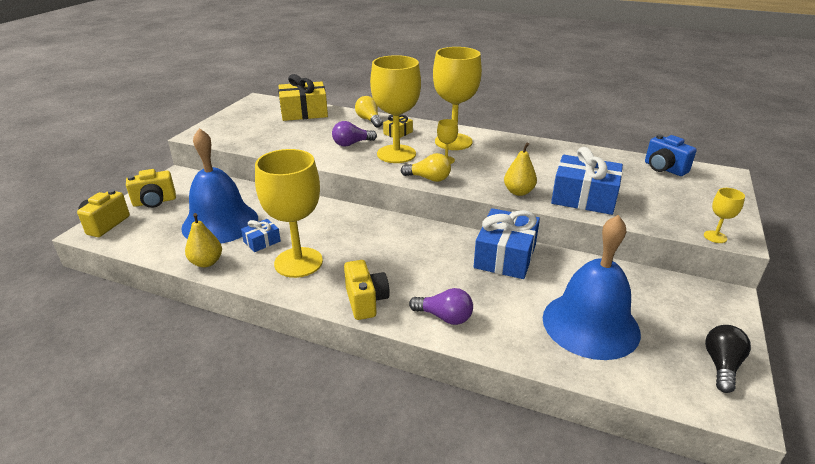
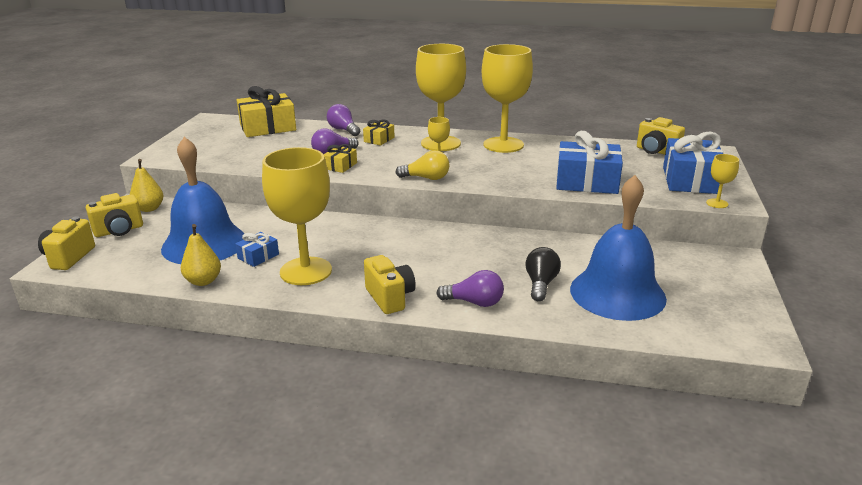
camera: 10 degrees left, 5 degrees down
yellow light bulb [355,96,383,128] -> purple light bulb [327,104,360,136]
yellow goblet [370,55,421,163] -> yellow goblet moved to [482,44,533,153]
blue gift [474,208,540,279] -> blue gift moved to [663,131,723,194]
yellow pear [504,142,537,196] -> yellow pear moved to [130,159,164,212]
blue camera [645,134,697,176] -> yellow camera [637,117,685,155]
black light bulb [705,325,751,393] -> black light bulb moved to [525,247,561,301]
none -> yellow gift [323,144,357,173]

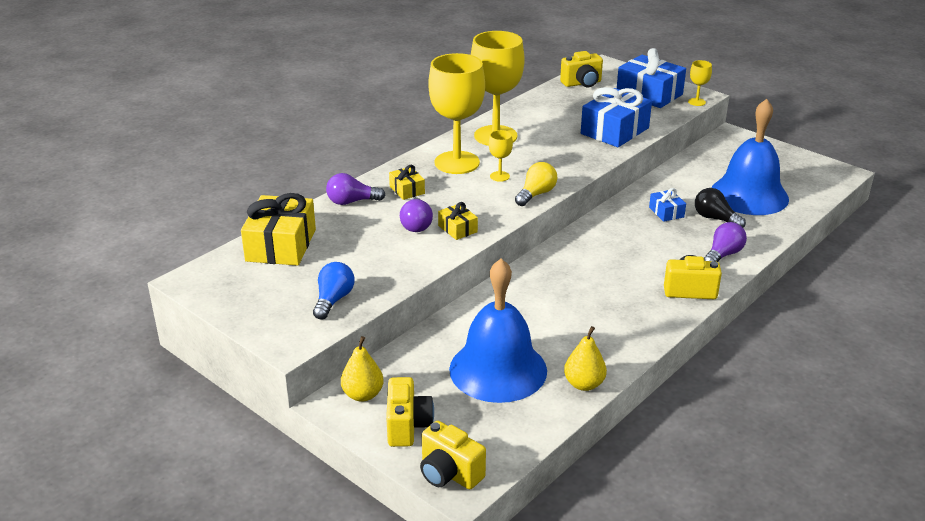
camera: 60 degrees left, 5 degrees up
blue gift [235,232,279,267] -> blue gift moved to [649,188,686,222]
yellow goblet [262,147,332,285] -> none
none -> blue light bulb [313,262,354,319]

